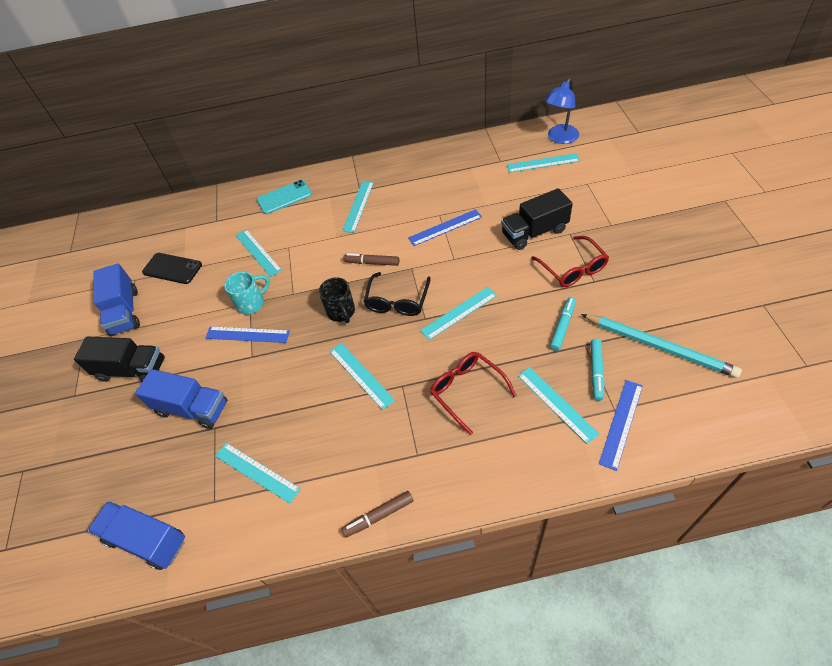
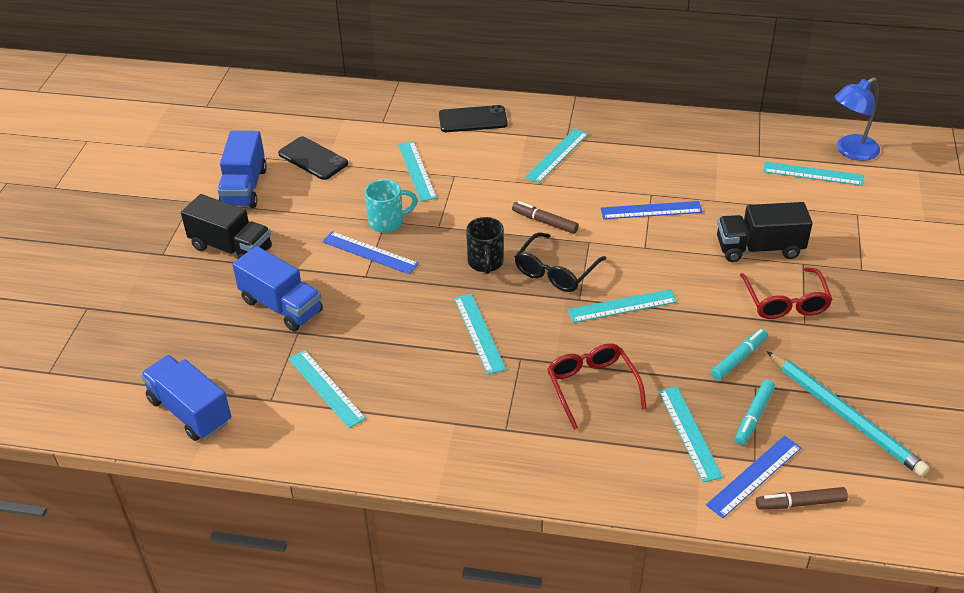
camera: 15 degrees right, 10 degrees down
turquoise phone [257,180,312,214] -> black phone [439,105,508,132]
brown marker [341,491,413,537] -> brown marker moved to [756,487,848,509]

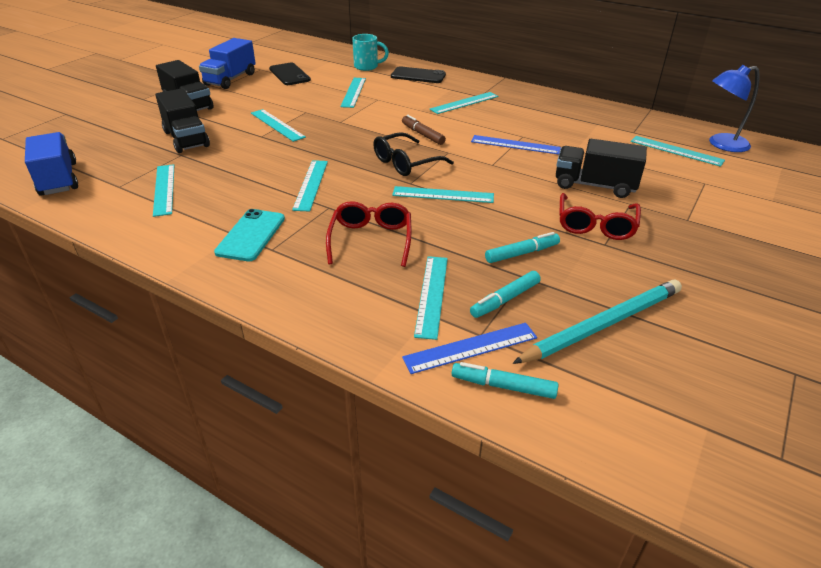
camera: 20 degrees right, 5 degrees down
blue truck [232,246,323,331] -> black truck [155,89,210,153]
blue ruler [322,231,419,274] -> turquoise ruler [251,109,306,142]
turquoise mug [365,179,418,233] -> turquoise mug moved to [352,34,389,71]
black mug [466,217,504,274] -> none
brown marker [756,487,848,509] -> turquoise marker [452,362,558,399]
turquoise pencil [767,351,930,477] -> turquoise pencil turned 105 degrees counterclockwise [512,280,682,364]
none -> turquoise phone [214,209,285,261]

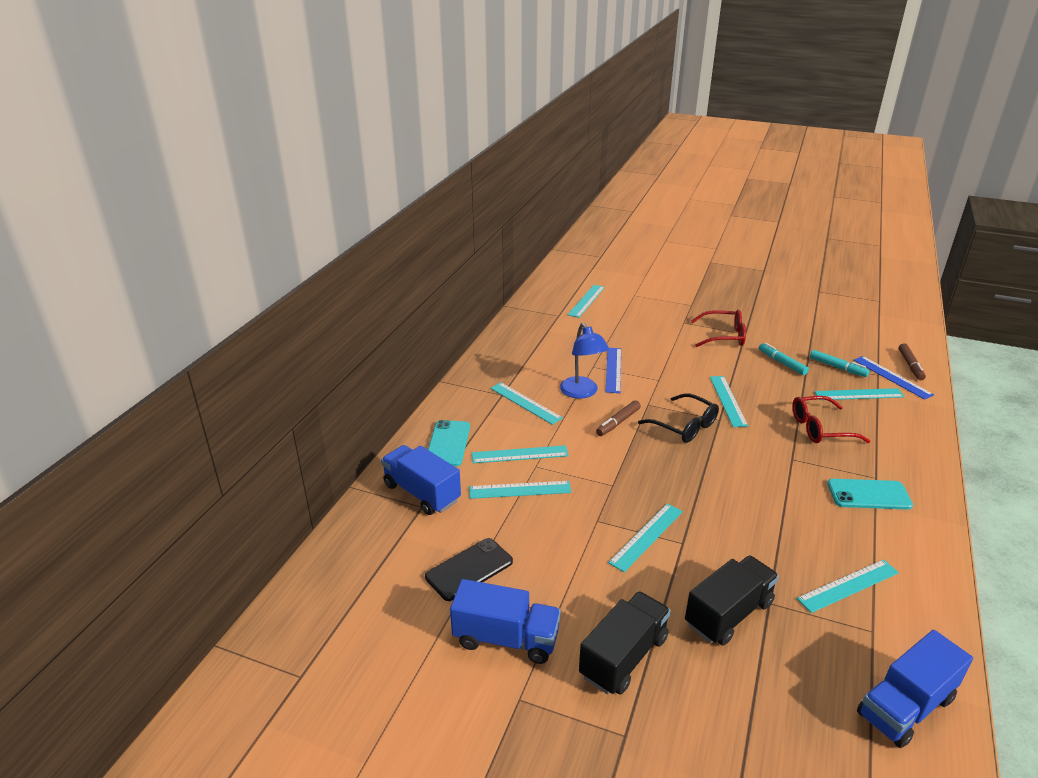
camera: 100 degrees left, 5 degrees down
turquoise ruler [292,160,328,212] -> turquoise ruler moved to [472,445,569,463]
turquoise mug [352,34,389,71] -> blue truck [381,445,461,515]
black phone [391,66,446,83] -> turquoise phone [428,420,470,466]
turquoise marker [452,362,558,399] -> brown marker [899,343,926,380]
turquoise pencil [512,280,682,364] -> none
black truck [556,139,647,198] -> none
blue lamp [709,65,760,152] -> blue lamp moved to [560,323,609,398]

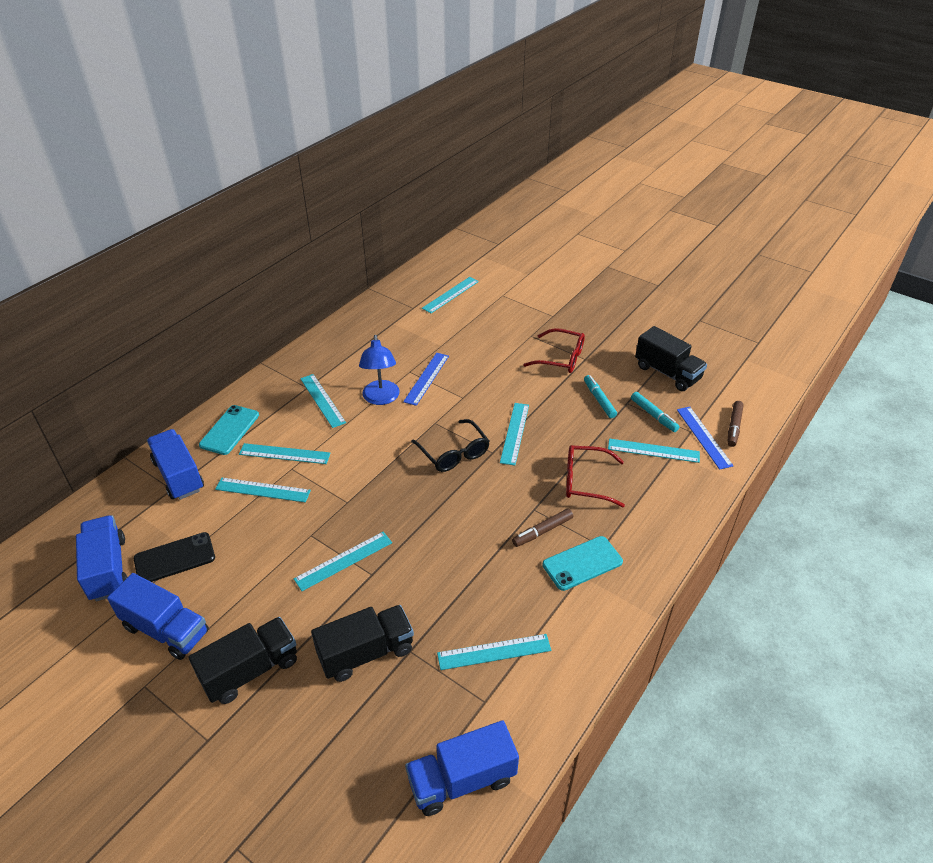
camera: 15 degrees right, 10 degrees up
brown marker [596,400,641,436] -> brown marker moved to [512,508,573,547]
turquoise phone [827,479,913,510] -> turquoise phone turned 45 degrees counterclockwise [542,536,623,591]
none -> blue truck [76,515,127,601]
none -> black truck [635,326,707,391]

